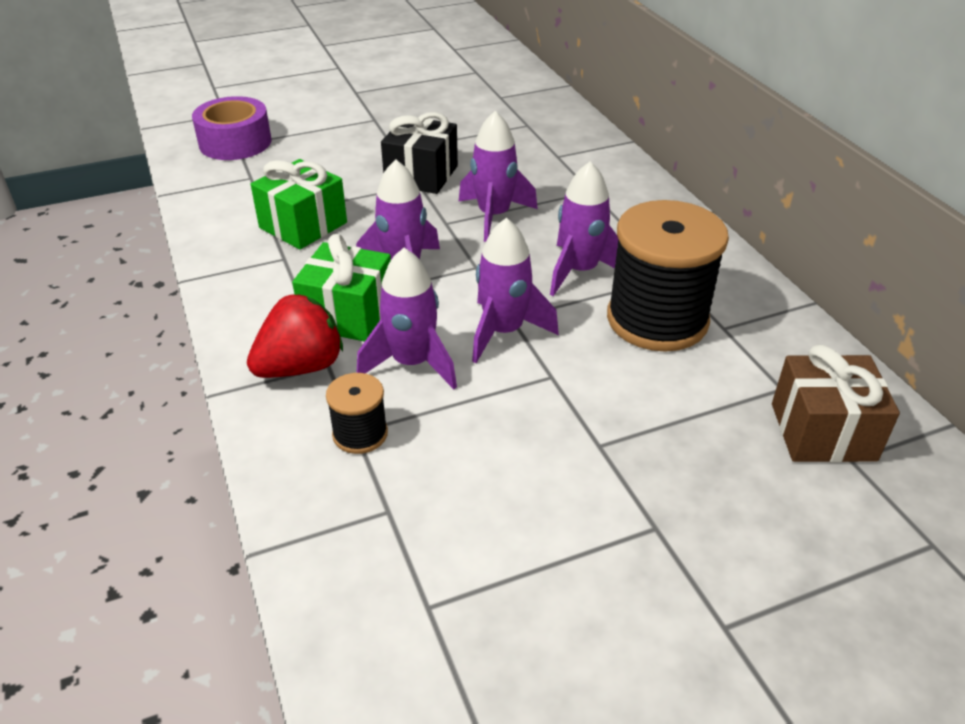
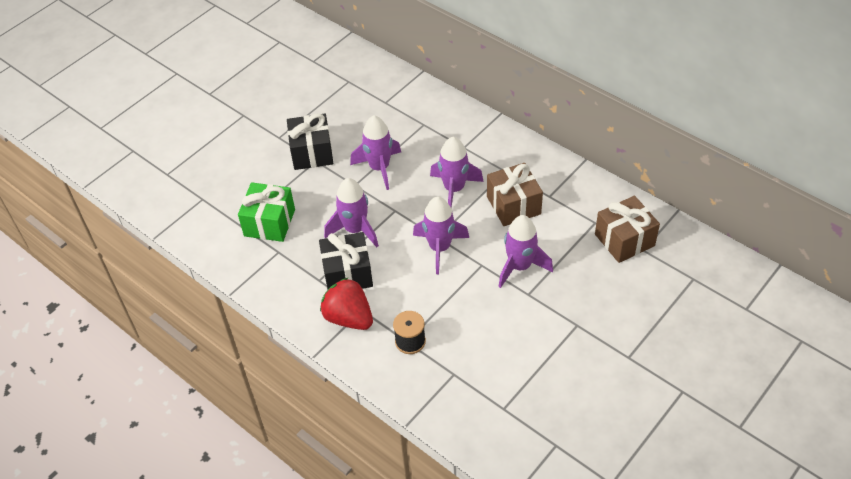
camera: 25 degrees left, 10 degrees up
purple tape [192,96,271,160] -> none
red strawberry [247,294,343,378] -> red strawberry turned 75 degrees counterclockwise [320,277,373,330]
green gift [292,234,391,342] -> black gift [319,232,373,289]
purple rocket [357,248,457,389] -> purple rocket moved to [498,215,553,288]
black spool [607,200,729,352] -> brown gift [487,163,543,226]

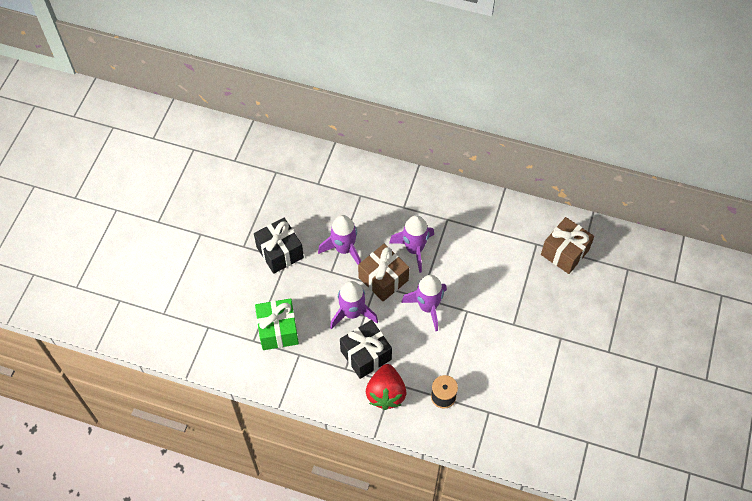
camera: 25 degrees left, 10 degrees up
red strawberry [320,277,373,330] -> red strawberry turned 105 degrees counterclockwise [366,364,406,410]
brown gift [487,163,543,226] -> brown gift moved to [358,244,409,302]
purple rocket [498,215,553,288] -> none

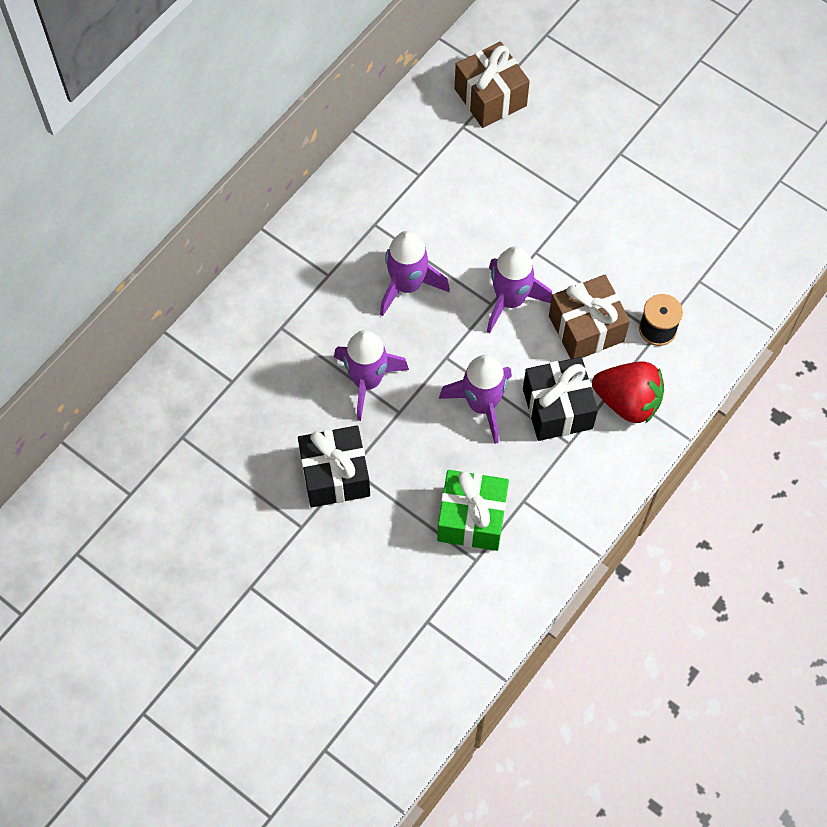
camera: 70 degrees left, 5 degrees up
brown gift [358,244,409,302] -> brown gift moved to [549,275,630,359]

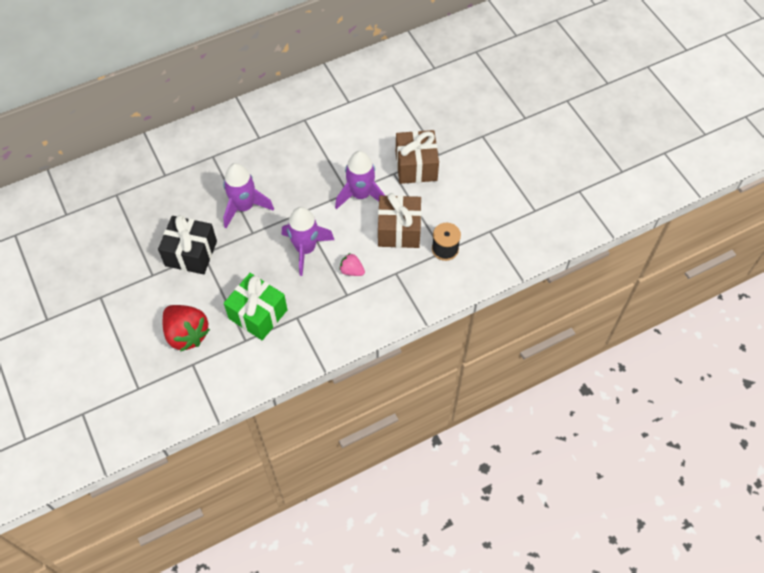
camera: 25 degrees right, 5 degrees down
purple rocket [380,231,450,316] -> none
brown gift [455,42,530,128] -> brown gift moved to [396,130,439,184]
black gift [523,357,598,441] -> pink strawberry [339,253,365,276]
red strawberry [592,362,664,424] -> red strawberry moved to [163,305,210,352]

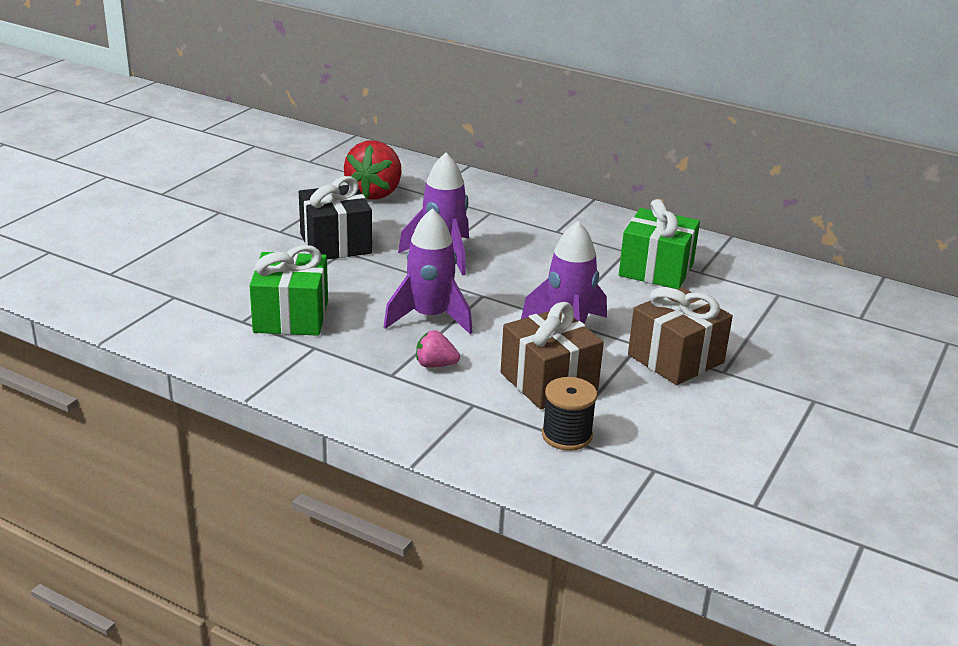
camera: 55 degrees right, 30 degrees down
red strawberry [163,305,210,352] -> red strawberry moved to [344,140,402,200]
pink strawberry [339,253,365,276] -> pink strawberry turned 75 degrees counterclockwise [416,330,460,368]
none -> green gift [619,199,700,289]

